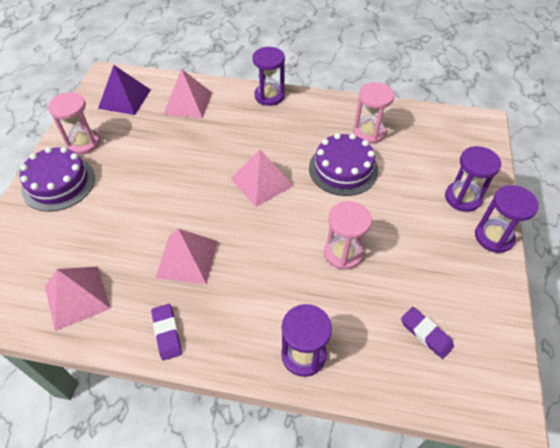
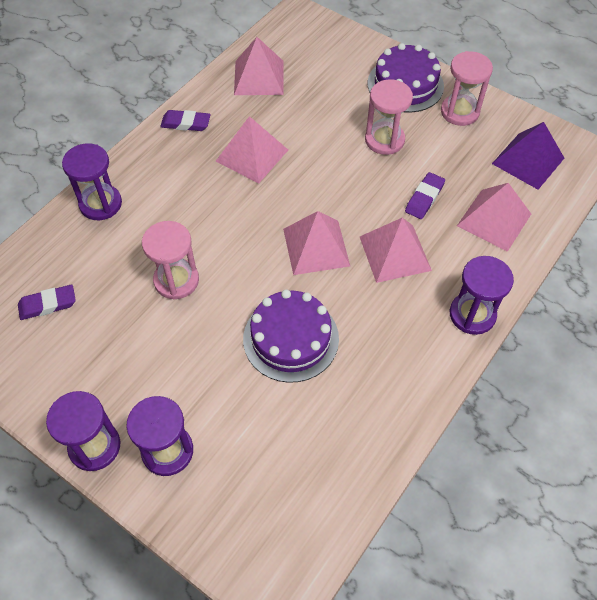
camera: 115 degrees right, 5 degrees up
pink hourglass [353,82,394,144] -> pink hourglass moved to [365,79,413,155]
none -> pink pyramid [360,217,432,283]
none -> purple eraser [405,172,445,219]

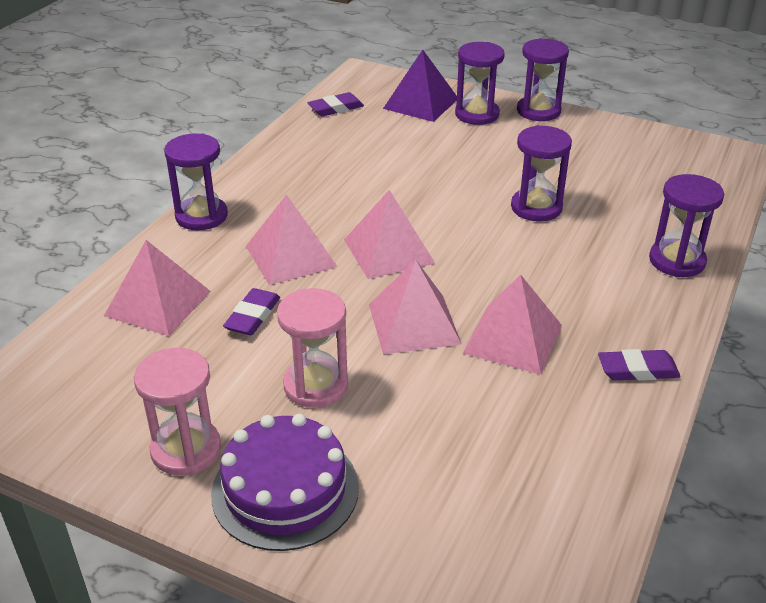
camera: 170 degrees right, 20 degrees down
purple eraser [18,285,76,320] -> purple eraser moved to [307,92,364,116]
pink hourglass [142,221,199,300] -> purple hourglass [511,125,572,221]
pink pyramid [234,37,284,95] -> pink pyramid moved to [369,260,462,355]
purple cake [243,290,339,383] -> none
purple pyramid [492,122,564,190] -> purple pyramid moved to [383,49,457,122]

